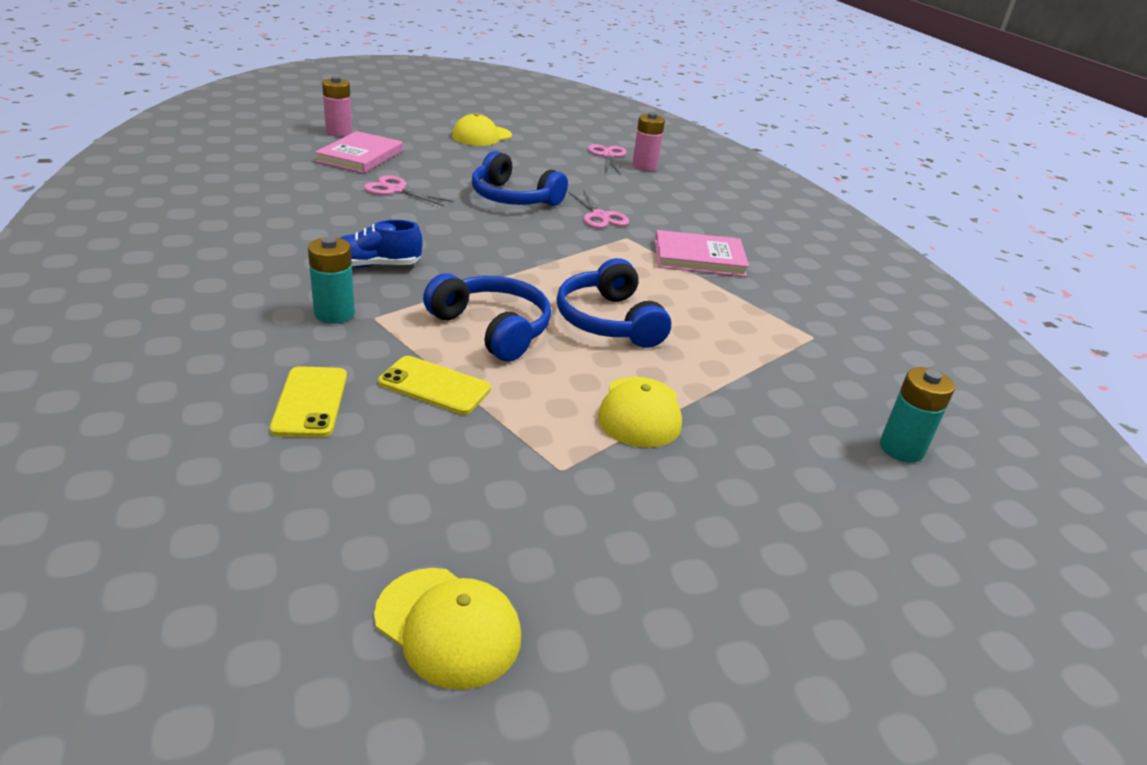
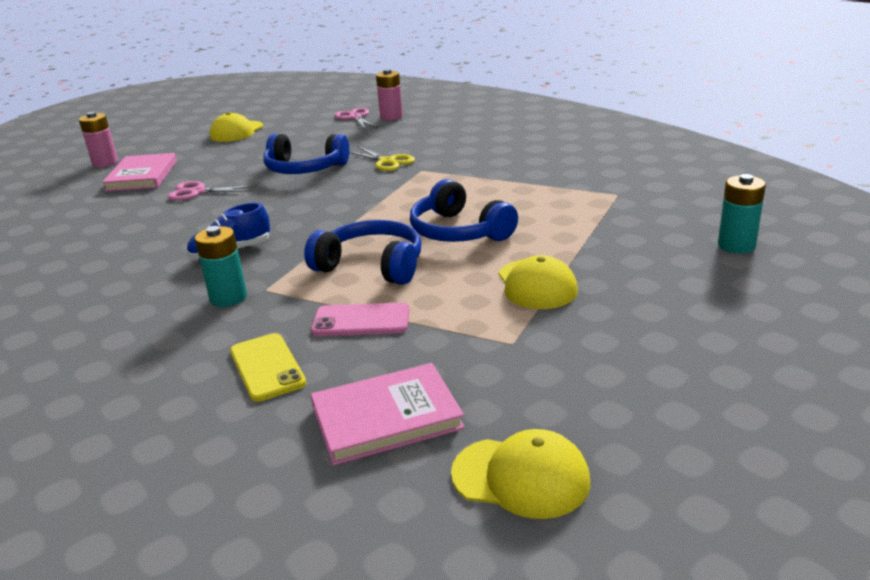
camera: 15 degrees left, 5 degrees down
yellow phone [378,356,491,415] -> pink phone [311,303,409,336]
pink scissors [568,190,629,228] -> yellow scissors [349,146,415,171]
pink book [655,230,749,277] -> pink book moved to [311,363,465,465]

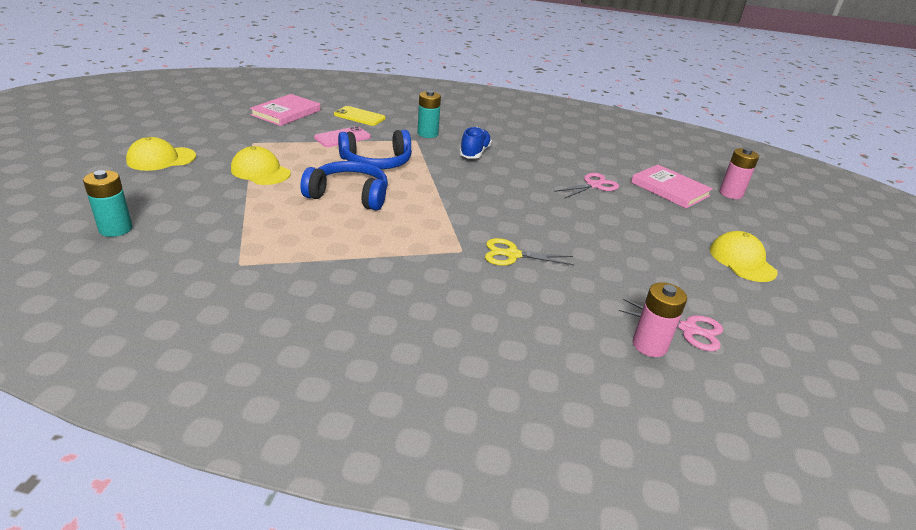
camera: 135 degrees right, 5 degrees up
blue headphones [263,134,349,174] -> none
yellow cap [451,429,590,519] -> yellow cap moved to [126,137,196,171]

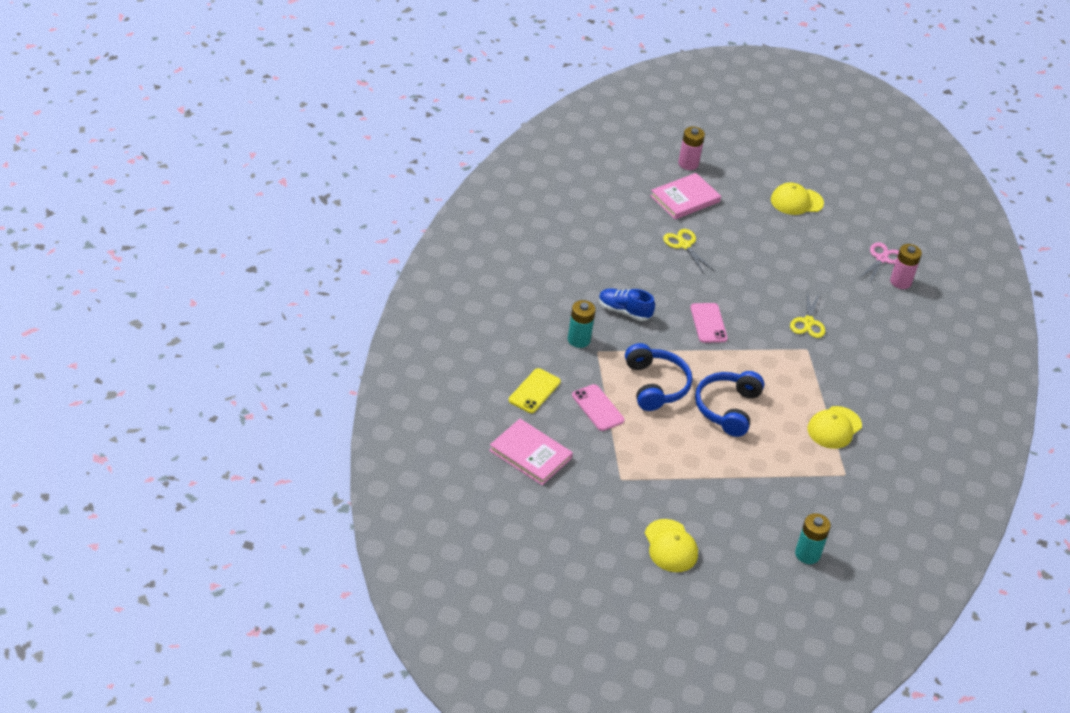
camera: 85 degrees left, 10 degrees up
yellow cap [231,146,291,185] -> yellow cap moved to [808,406,862,449]
pink scissors [554,173,619,199] -> yellow scissors [663,229,714,274]
none -> pink phone [690,303,728,343]

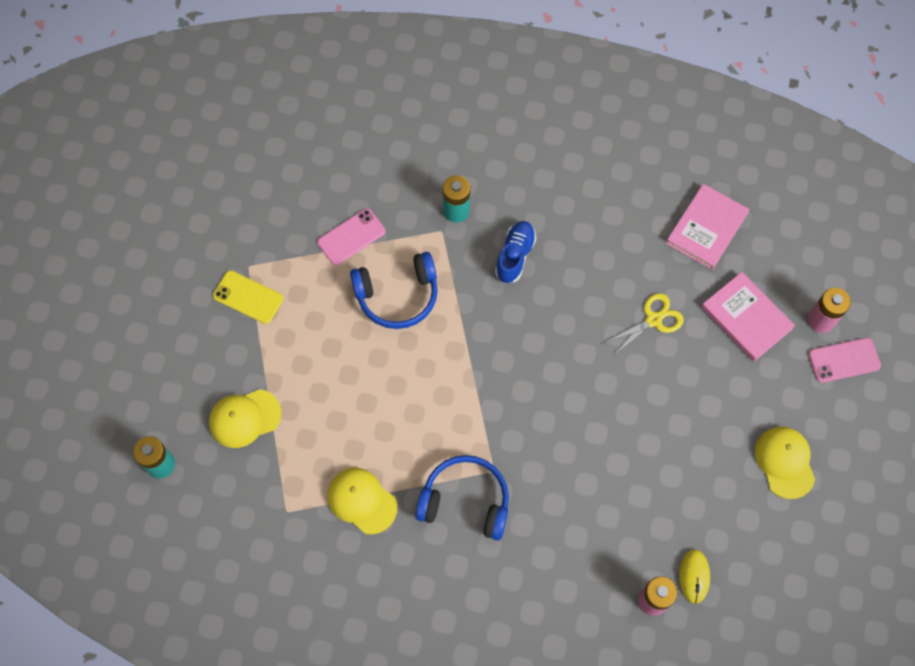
camera: 90 degrees right, 25 degrees up
pink book [489,419,573,485] -> pink book moved to [666,184,749,270]
yellow phone [509,368,561,413] -> yellow phone moved to [213,270,283,324]
yellow cap [645,519,698,572] -> yellow cap moved to [209,389,282,448]
pink phone [690,303,728,343] -> pink phone moved to [808,338,881,383]
blue headphones [695,371,765,437] -> blue headphones moved to [415,455,509,540]
yellow scissors [790,291,825,338] -> none
pink scissors [858,242,899,284] -> yellow mouse [679,549,710,604]

